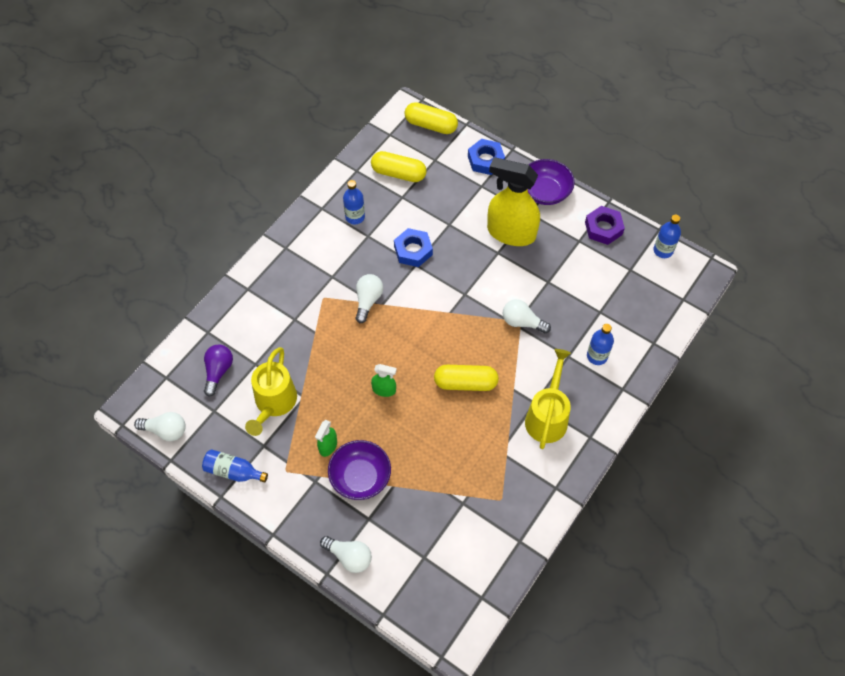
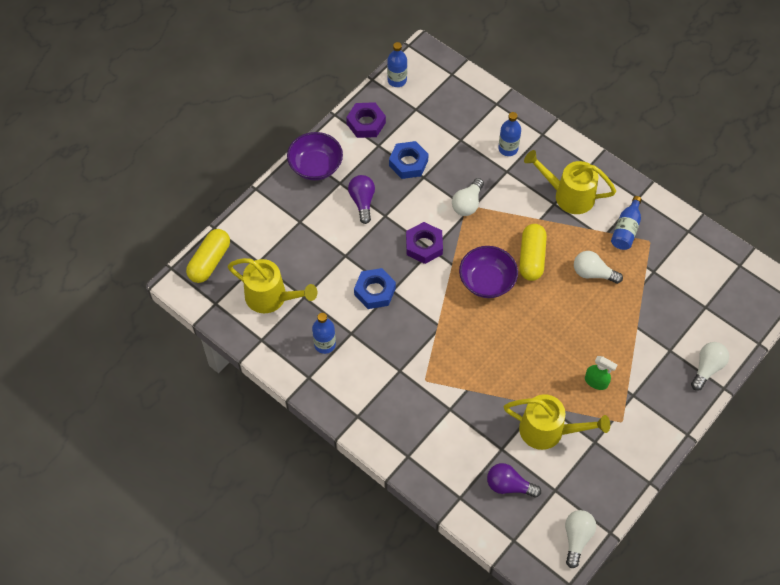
camera: 85 degrees left, 0 degrees up
blue bottle [202,449,268,483] -> blue bottle moved to [611,196,642,250]
purple bowl [328,440,391,500] -> purple bowl moved to [459,246,518,298]
white light bulb [356,274,383,323] -> white light bulb moved to [574,251,623,284]
yellow capsule [371,151,427,182] -> yellow watering can [228,258,317,313]
green spray bottle [371,364,397,397] -> none
blue nut [468,139,505,175] -> blue nut moved to [389,141,429,179]
yellow spray bottle [487,157,540,246] -> purple light bulb [348,175,375,224]
none -> purple nut [406,222,443,264]

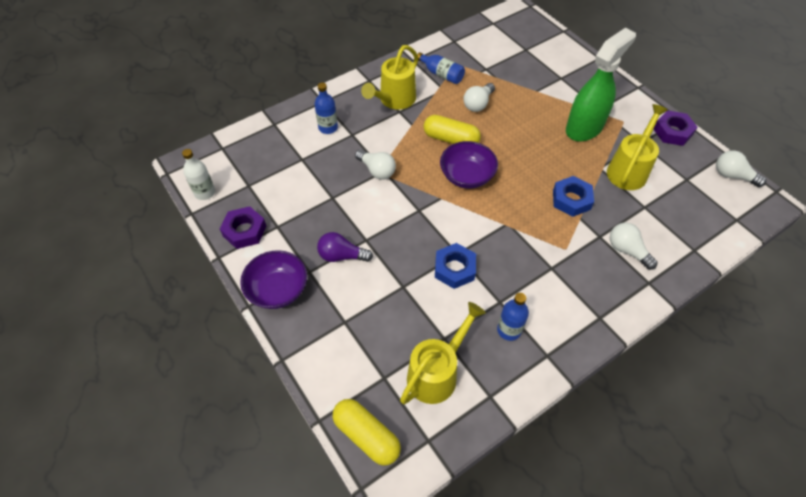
camera: 75 degrees left, 5 degrees down
blue bottle [387,42,407,87] -> white bottle [182,149,215,200]
blue nut [389,141,429,179] -> blue nut moved to [553,176,594,217]
purple nut [406,222,443,264] -> purple nut moved to [653,111,698,146]
purple light bulb [487,463,541,498] -> none
green spray bottle [585,356,617,390] -> green spray bottle [566,28,636,142], size x2.27
white light bulb [691,342,729,391] -> white light bulb moved to [610,223,658,270]

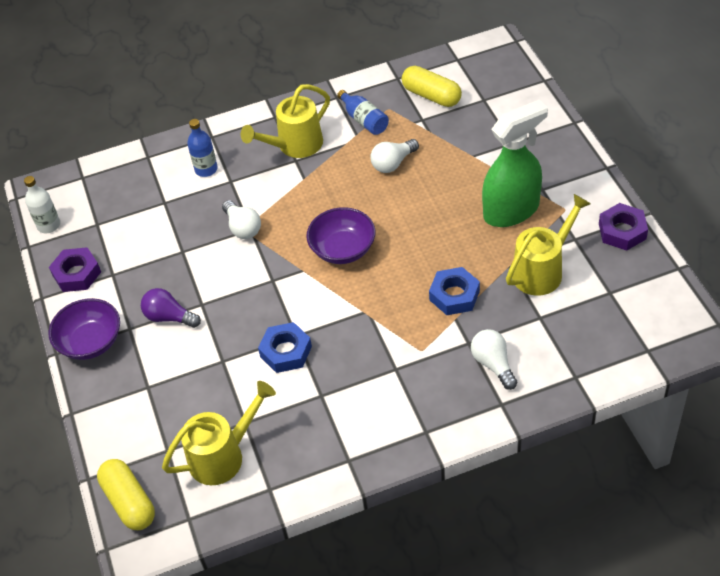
camera: 20 degrees right, 5 degrees down
yellow capsule [424,115,481,144] -> yellow capsule moved to [402,66,462,107]
blue bottle [497,293,529,341] -> none
white light bulb [716,150,766,187] -> none

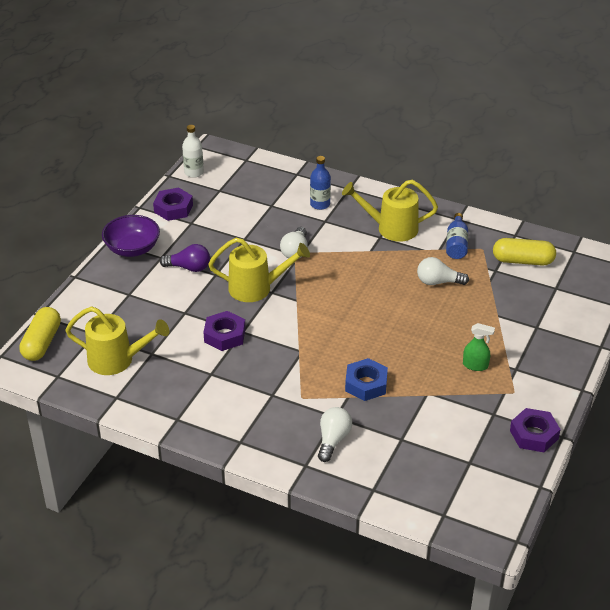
camera: 40 degrees right, 10 degrees down
purple light bulb [141,288,201,328] -> purple light bulb turned 120 degrees clockwise [160,244,210,272]
blue nut [258,322,312,373] -> purple nut [203,311,246,351]
purple bowl [306,207,375,264] -> none
yellow capsule [402,66,462,107] -> yellow capsule turned 75 degrees counterclockwise [493,238,556,266]
green spray bottle [482,100,548,227] -> green spray bottle [463,323,495,371], size x0.44
yellow watering can [506,194,591,296] -> yellow watering can moved to [208,238,310,302]

